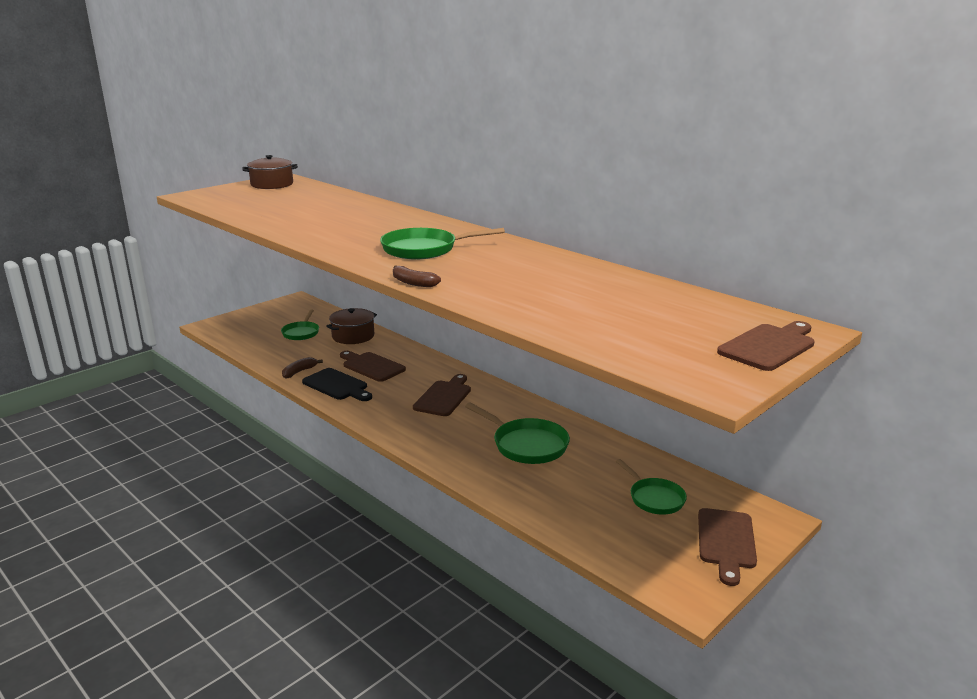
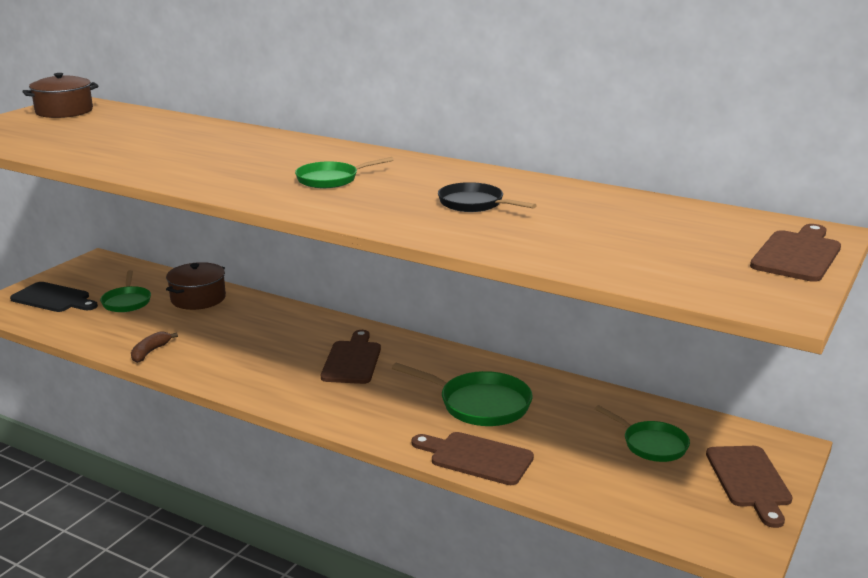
camera: 15 degrees left, 0 degrees up
black cutting board [302,368,372,401] -> black cutting board moved to [10,282,98,312]
brown cutting board [340,351,406,382] -> brown cutting board moved to [412,432,534,485]
green pan [380,228,505,259] -> green pan [295,157,394,188], size x0.66
brown banana [393,265,441,287] -> none
none -> black pan [438,182,537,212]

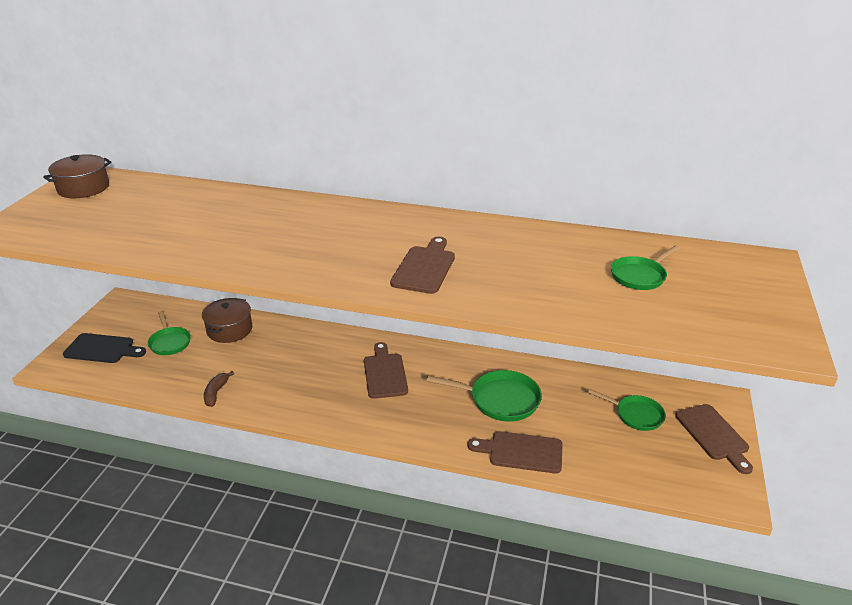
camera: 15 degrees left, 10 degrees up
green pan [295,157,394,188] -> green pan moved to [611,246,680,290]
black pan [438,182,537,212] -> none
brown cutting board [750,224,841,282] -> brown cutting board moved to [390,237,455,294]

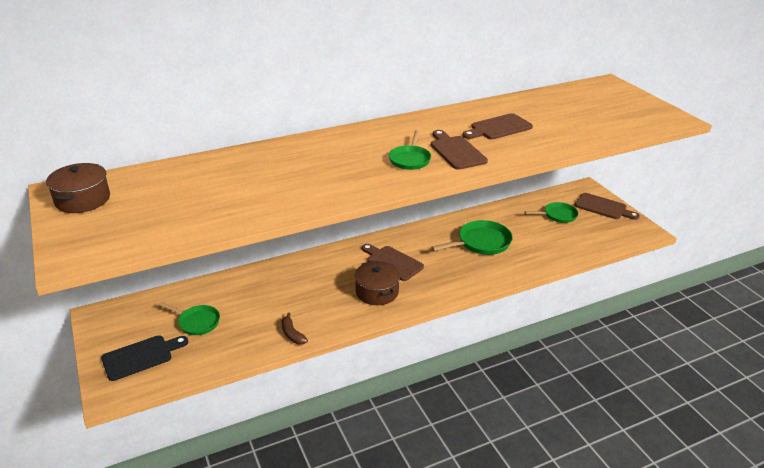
camera: 40 degrees left, 0 degrees up
brown pot [202,298,252,343] -> brown pot moved to [354,261,400,305]
brown cutting board [468,431,562,473] -> brown cutting board moved to [462,113,533,139]
green pan [611,246,680,290] -> green pan moved to [389,130,431,170]

